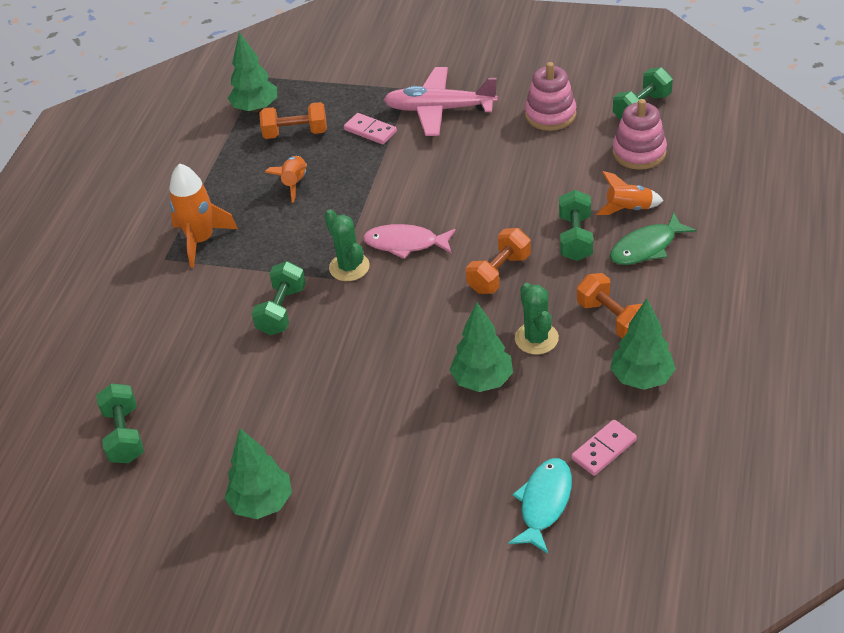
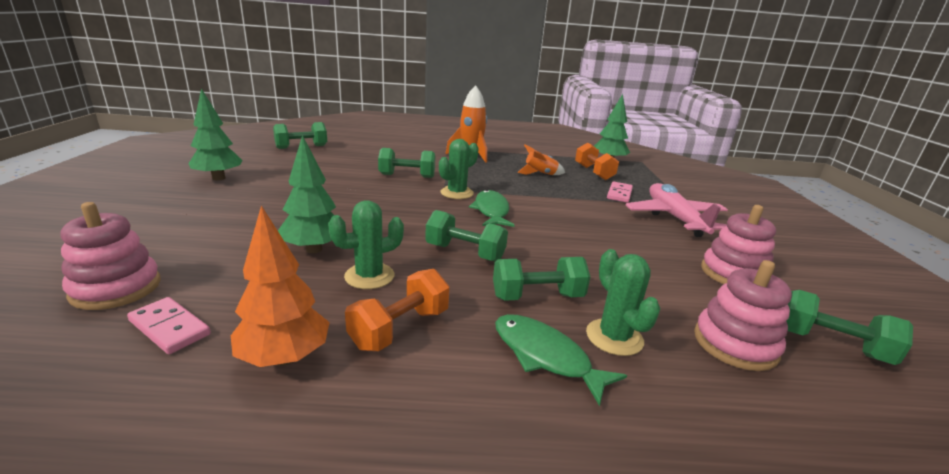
camera: 70 degrees right, 20 degrees down
pink fish [363,224,456,259] -> green fish [469,190,515,227]
orange dumbbell [466,228,531,294] -> green dumbbell [425,210,508,261]
turquoise fish [508,458,572,553] -> pink stacking toy [61,202,161,310]
orange rocket [597,171,663,215] -> green cactus [586,249,661,356]
green tree [610,298,676,390] -> orange tree [231,206,330,367]

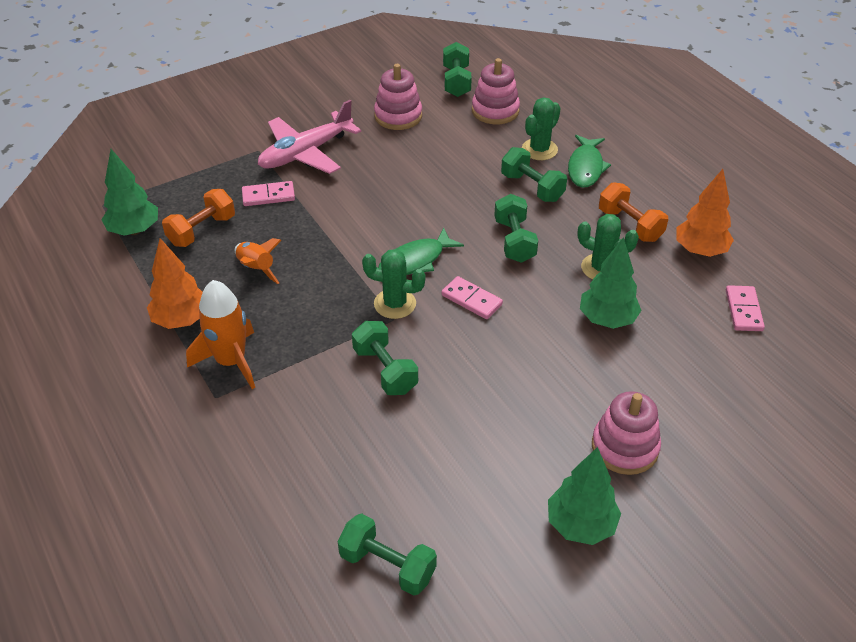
camera: 120 degrees left, 20 degrees up
pink stacking toy [61,202,161,310] -> pink stacking toy moved to [592,391,661,475]
orange dumbbell [345,269,450,351] -> orange dumbbell turned 45 degrees clockwise [599,182,668,242]
none -> orange tree [147,238,203,329]
none -> pink domino [441,276,503,319]

